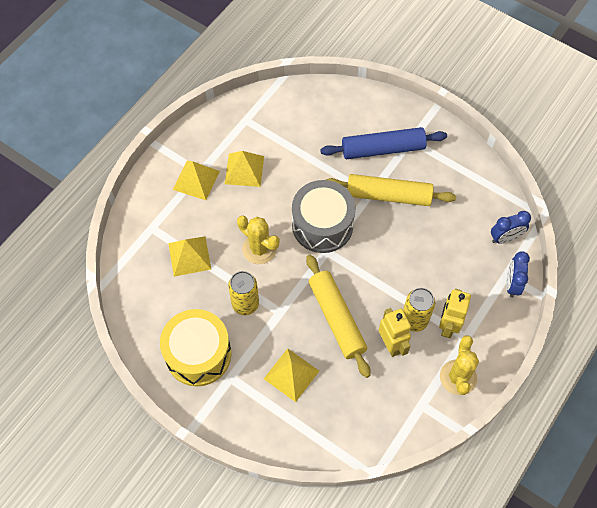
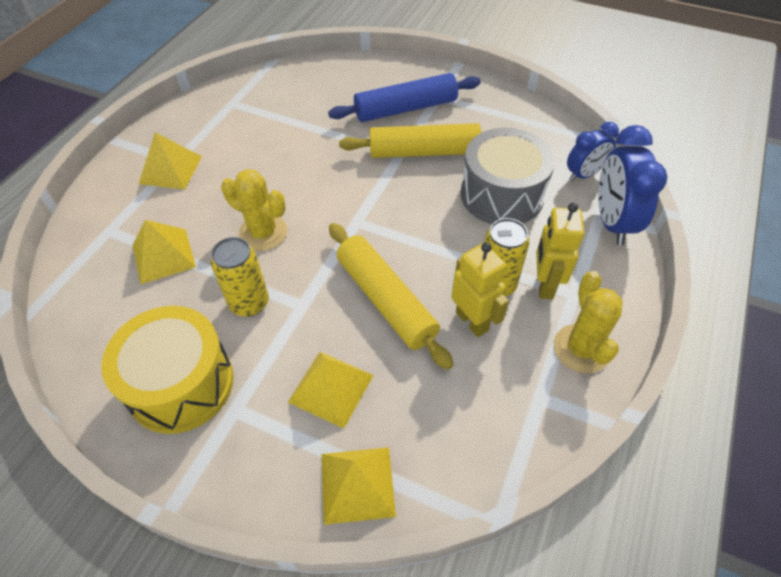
camera: 10 degrees left, 10 degrees down
yellow pyramid [225,151,264,187] -> yellow pyramid moved to [322,447,396,525]
grey drum [292,180,356,253] -> grey drum moved to [461,128,555,224]
blue clock [506,251,530,298] -> blue clock [598,125,667,245], size x1.59

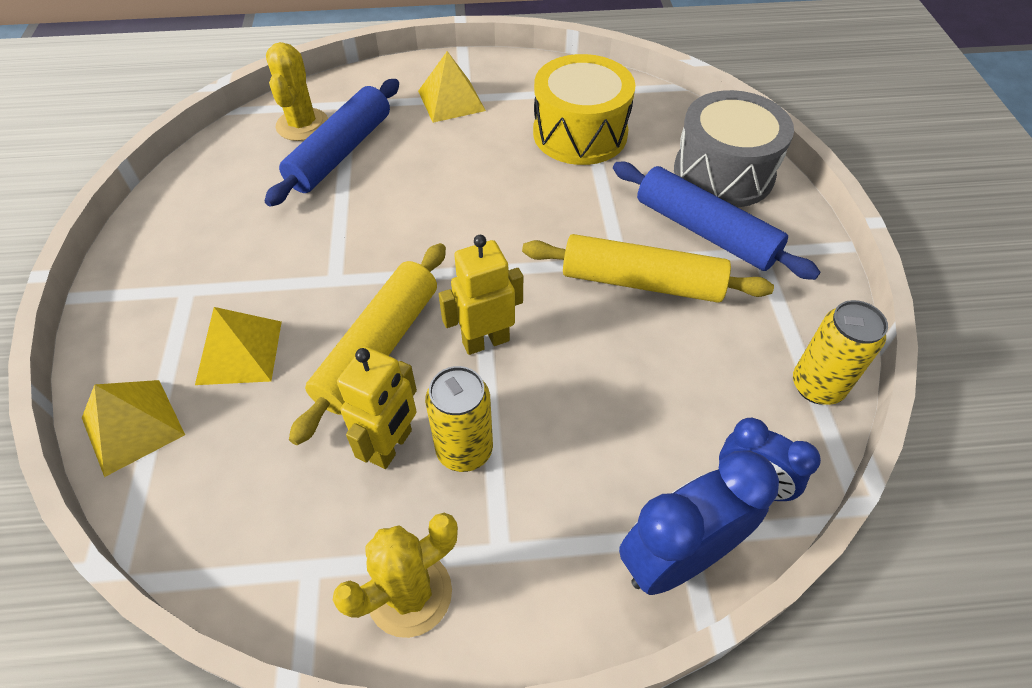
camera: 60 degrees right, 0 degrees up
yellow drum [101,306,234,434] -> yellow drum moved to [533,54,636,165]
yellow pyramid [133,220,196,284] -> blue rolling pin [265,79,399,207]
yellow can [211,237,269,317] -> yellow can moved to [793,300,888,405]
yellow cactus [221,169,287,251] -> yellow cactus moved to [266,42,328,141]
yellow rolling pin [339,123,482,158] -> yellow rolling pin turned 45 degrees counterclockwise [522,234,774,303]
grey drum [461,128,555,224] -> grey drum moved to [674,90,794,207]
yellow robot [536,203,584,299] -> yellow robot moved to [439,235,523,355]

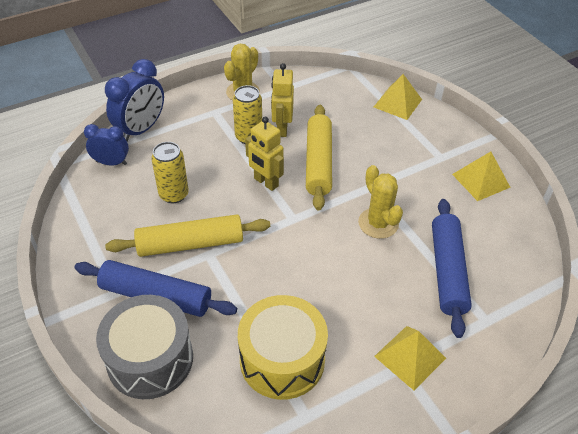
camera: 155 degrees right, 5 degrees down
yellow pyramid [195,307,282,385] -> yellow pyramid moved to [452,152,511,201]
yellow cactus [266,42,328,141] -> yellow cactus moved to [358,165,403,239]
yellow robot [439,235,523,355] -> yellow robot turned 90 degrees clockwise [245,117,284,191]
yellow can [793,300,888,405] -> yellow can moved to [151,142,189,203]

